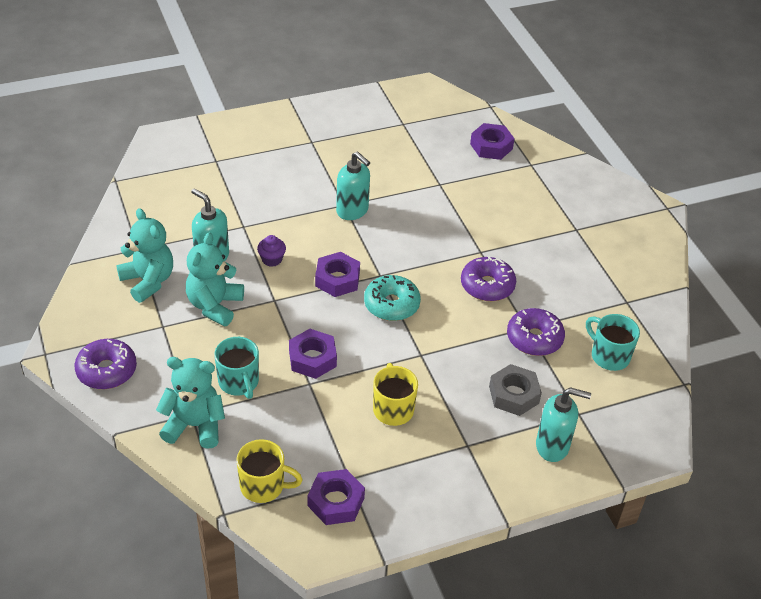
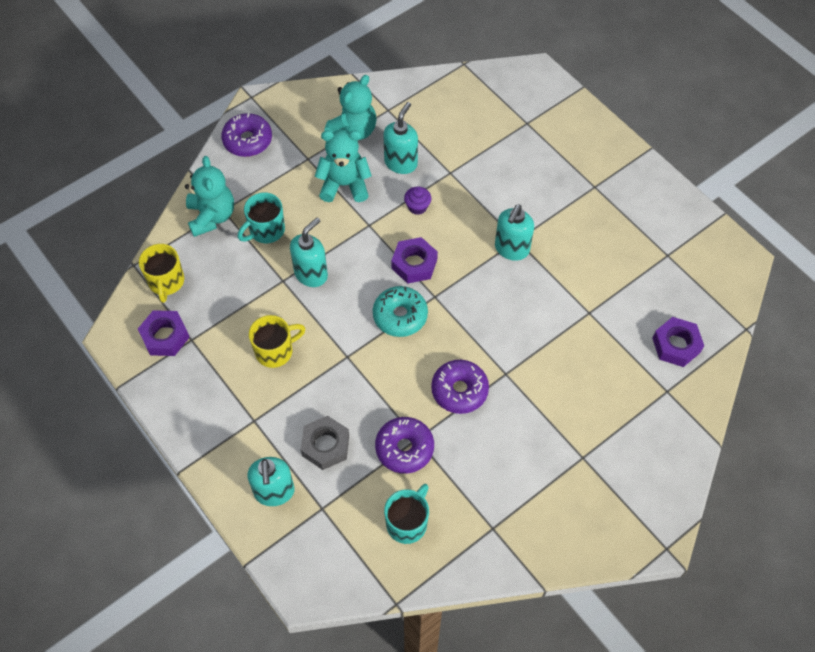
camera: 75 degrees right, 15 degrees up
purple nut [289,329,337,379] -> turquoise soap dispenser [290,218,328,287]

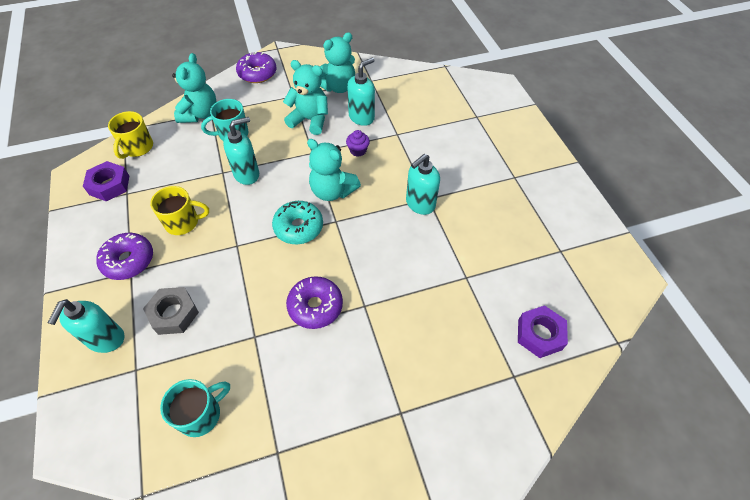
camera: 20 degrees right, 5 degrees down
purple donut [375,417,434,474] -> purple donut moved to [96,233,153,280]
purple nut [391,237,438,284] -> turquoise teddy bear [307,139,361,201]

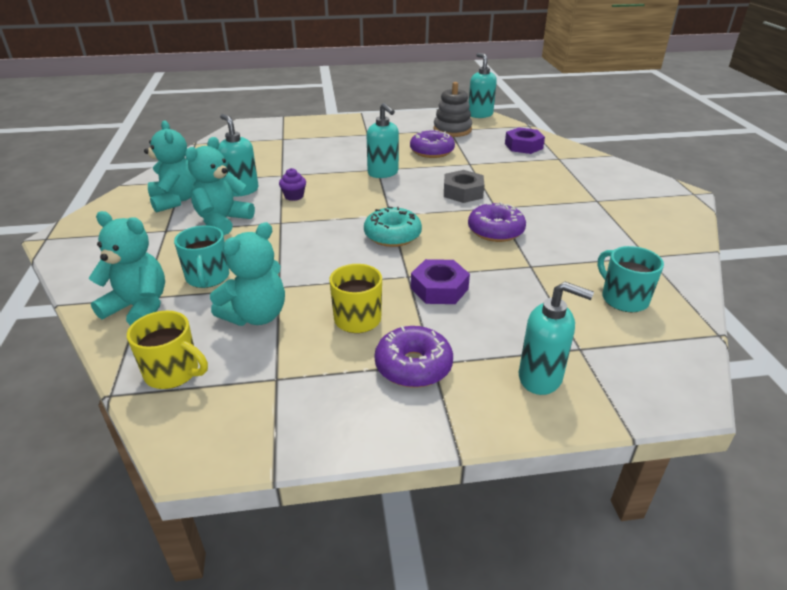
camera: 80 degrees left, 20 degrees down
purple nut [83,161,129,201] -> purple nut moved to [411,259,470,304]
grey nut [143,287,199,335] -> grey nut moved to [444,170,484,203]
turquoise soap dispenser [223,117,259,185] -> turquoise soap dispenser moved to [469,53,497,118]
purple donut [236,52,277,83] -> purple donut moved to [410,130,455,158]
turquoise teddy bear [307,139,361,201] -> turquoise teddy bear moved to [210,222,285,326]
none -> grey stacking toy [433,82,472,137]

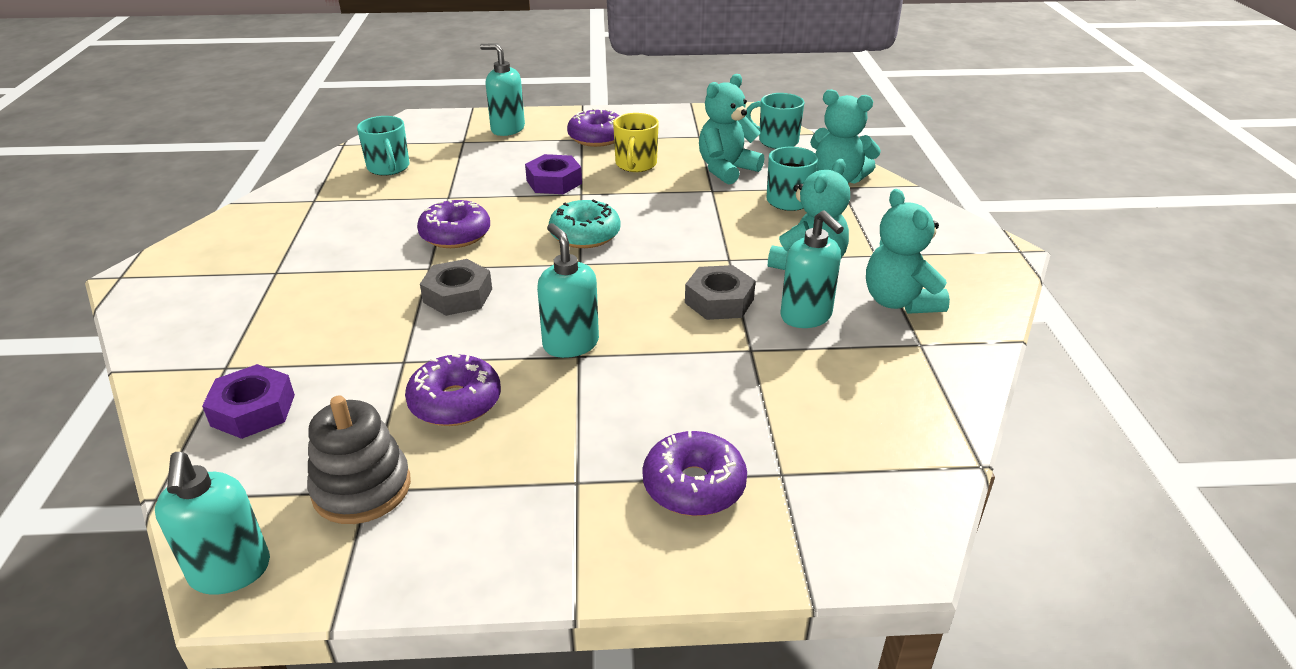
camera: 175 degrees left, 0 degrees up
yellow mug [127,311,208,389] -> turquoise mug [745,93,804,149]
purple cupcake [279,168,306,201] -> grey nut [685,265,756,320]
none -> purple donut [643,430,747,516]

